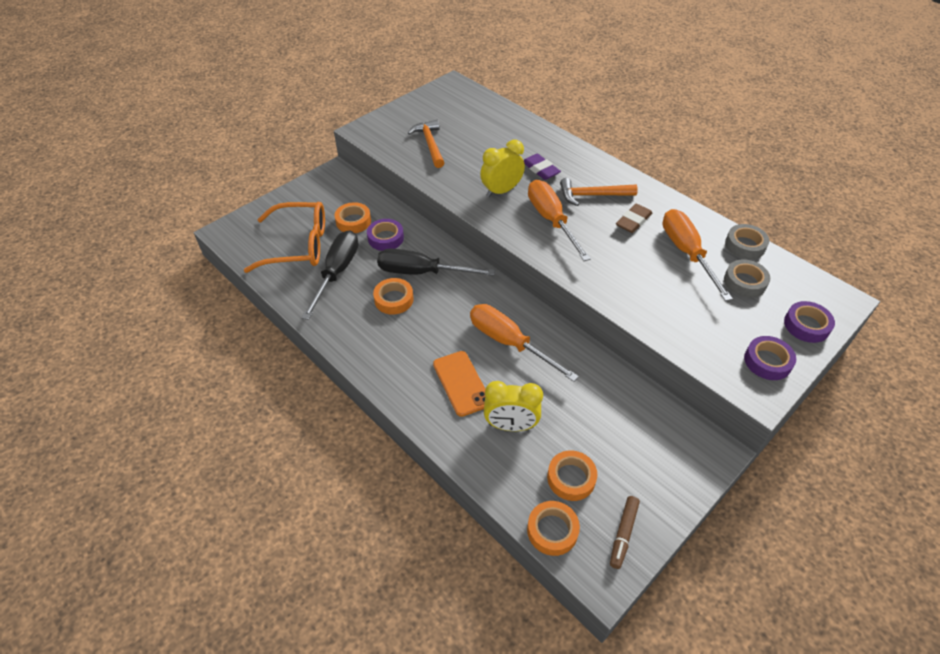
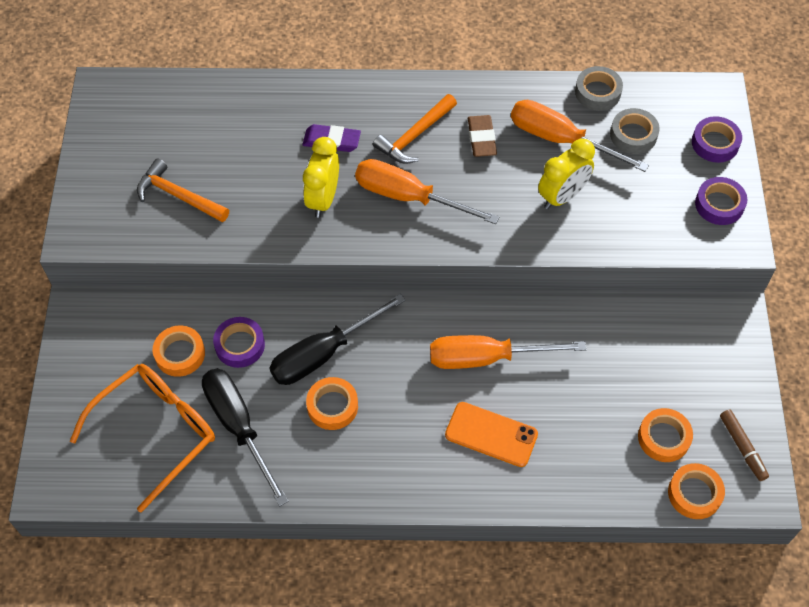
camera: 45 degrees left, 10 degrees up
yellow clock [484,381,543,431] -> yellow clock moved to [538,139,595,209]

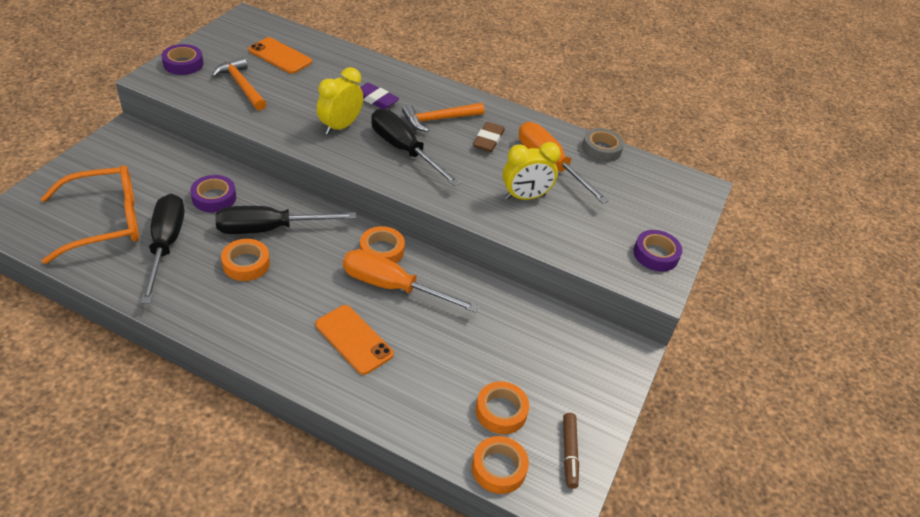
camera: 20 degrees right, 15 degrees down
orange tape [152,325,205,377] -> orange tape moved to [360,226,405,263]
orange screwdriver [355,159,499,224] -> black screwdriver [371,109,461,186]
grey tape [610,108,660,154] -> none
purple tape [692,116,742,163] -> purple tape moved to [162,44,203,75]
none -> orange phone [248,37,312,74]

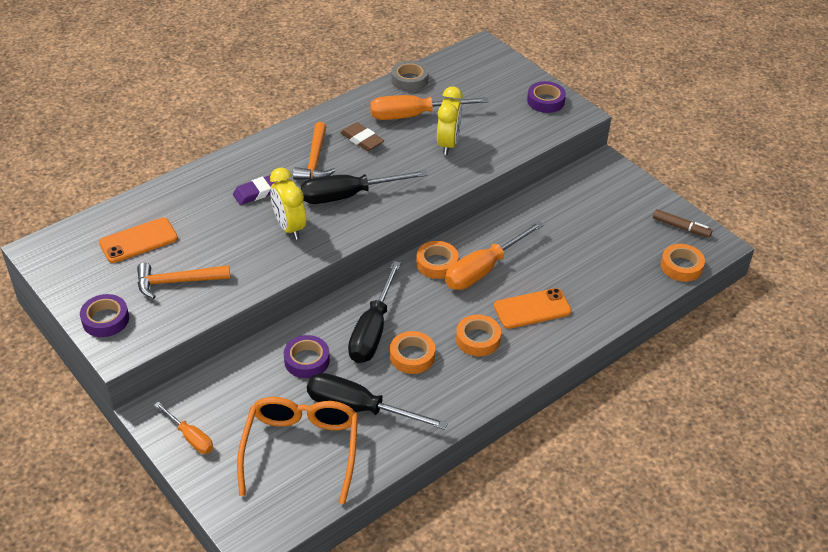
camera: 60 degrees left, 0 degrees up
orange tape [476,381,529,434] -> orange tape moved to [456,315,501,356]
none -> orange screwdriver [155,402,213,454]

